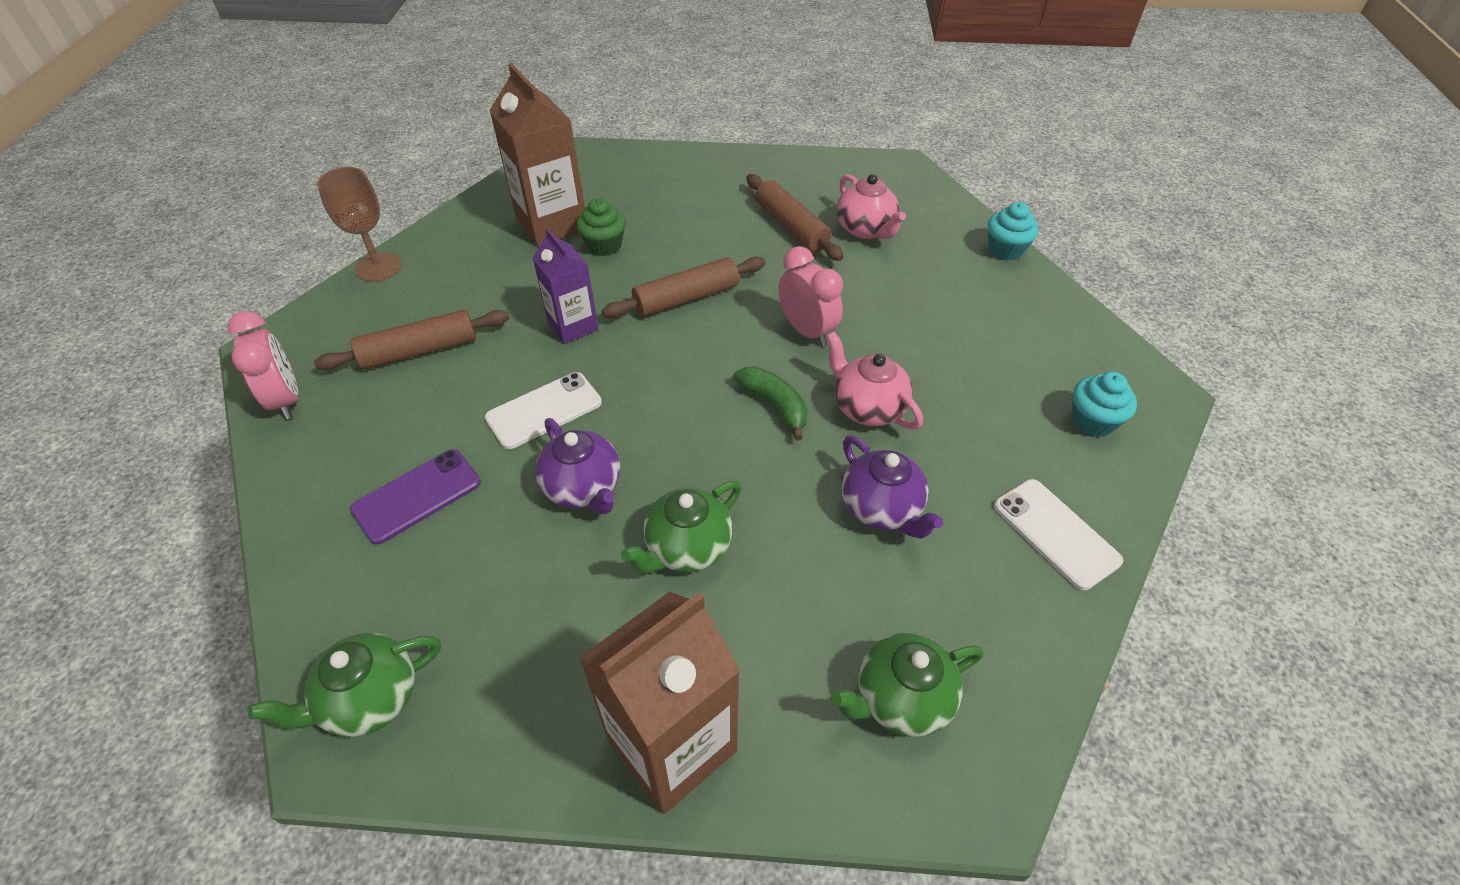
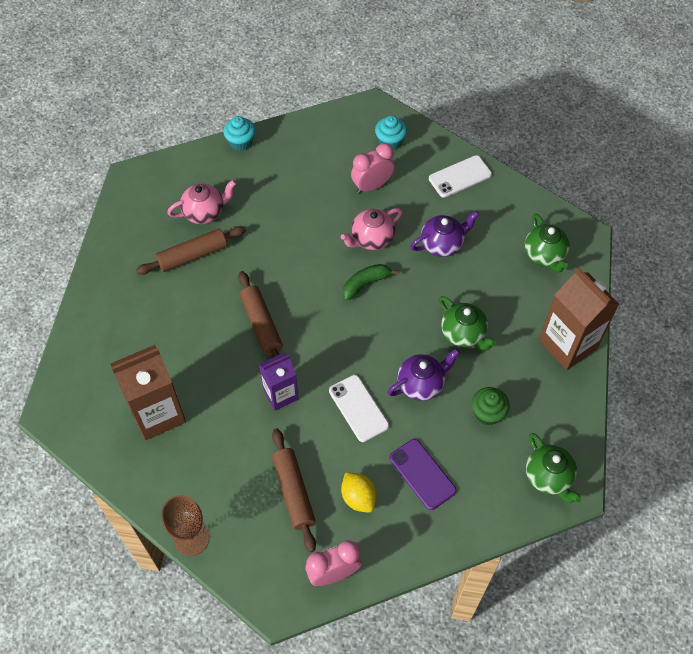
camera: 85 degrees left, 10 degrees up
green cupcake [576,198,626,256] -> green cupcake moved to [472,387,510,425]
pink clock [778,246,843,347] -> pink clock moved to [351,143,395,194]
none -> yellow lemon [341,472,377,512]

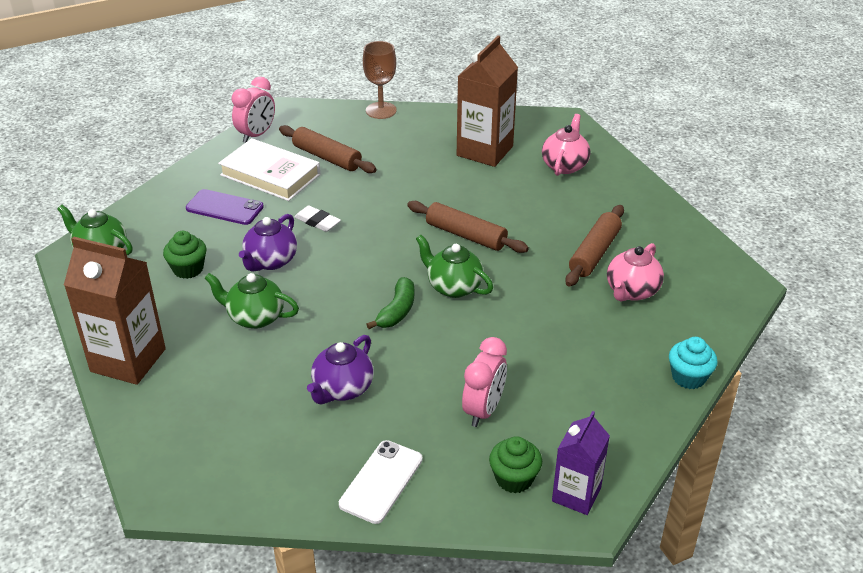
camera: 145 degrees right, 20 degrees down
purple carton [259,353,298,411] -> purple carton moved to [552,411,610,515]
white phone [329,375,389,442] -> white eraser [294,206,341,232]
pink teapot [341,208,403,250] -> pink teapot moved to [542,114,591,176]
yellow lemon [341,472,377,512] -> white book [218,138,320,201]
turquoise cupcake [375,116,407,150] -> green cupcake [489,436,542,493]
green teapot [525,214,570,273] -> green teapot moved to [416,235,493,298]

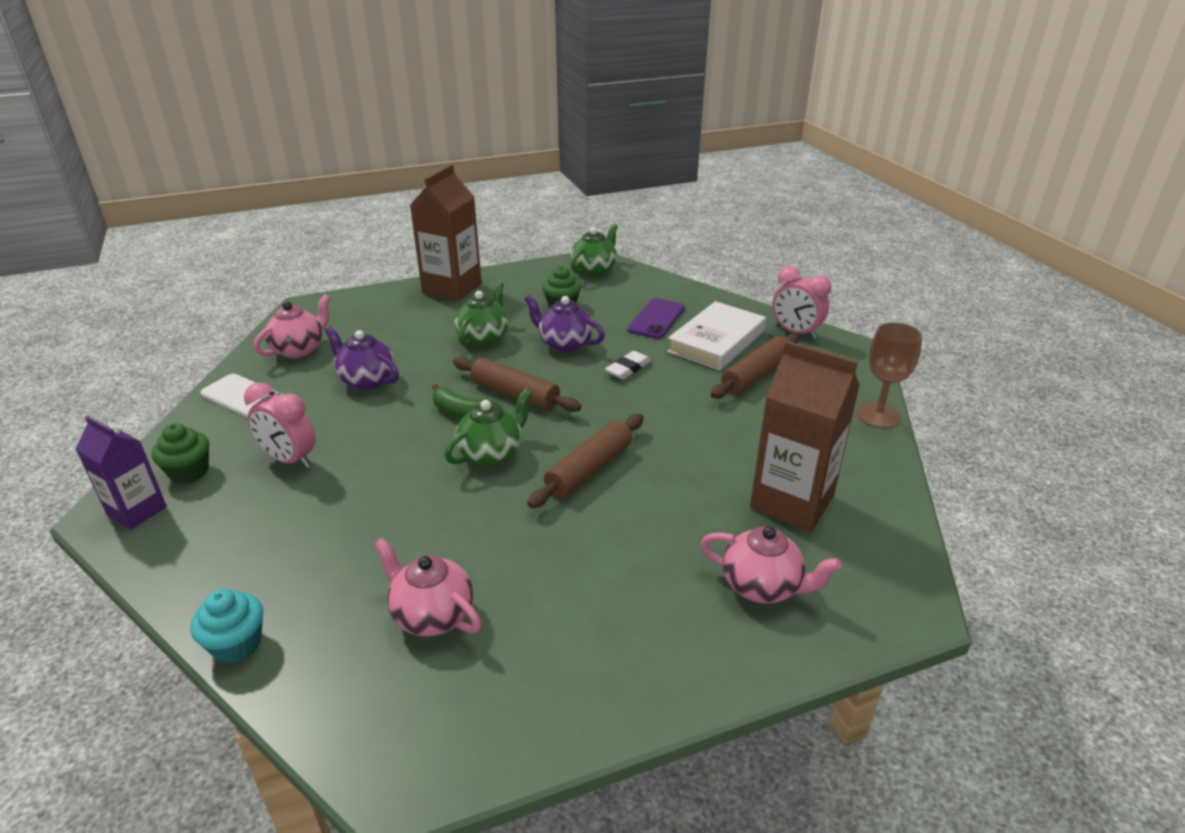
camera: 95 degrees right, 5 degrees down
brown rolling pin [565,205,624,287] -> brown rolling pin moved to [453,357,581,412]
none -> pink teapot [253,295,330,358]

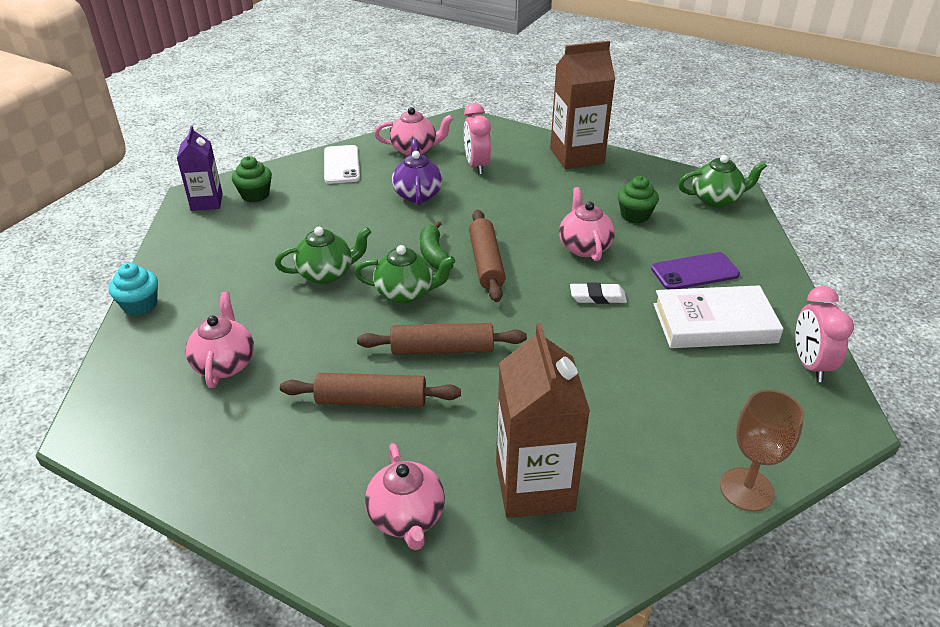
camera: 50 degrees right, 5 degrees up
pink clock [244,383,316,468] -> pink clock moved to [464,103,491,174]
green teapot [454,282,508,346] -> green teapot moved to [275,227,371,284]
purple teapot [525,295,605,352] -> pink teapot [559,187,615,261]
brown rolling pin [711,333,800,399] -> brown rolling pin moved to [280,373,461,407]

